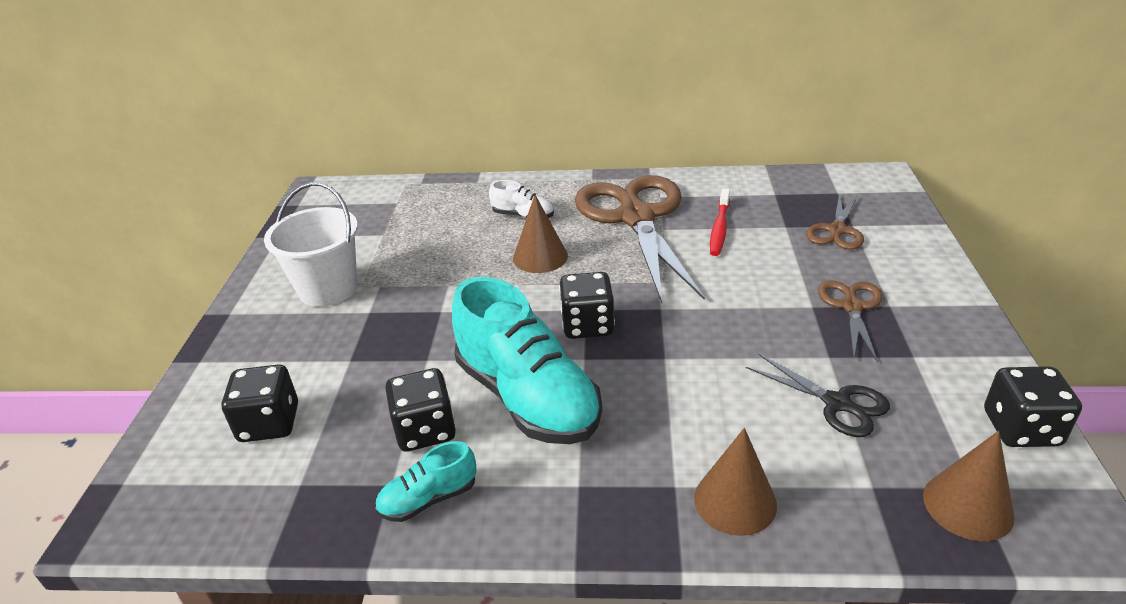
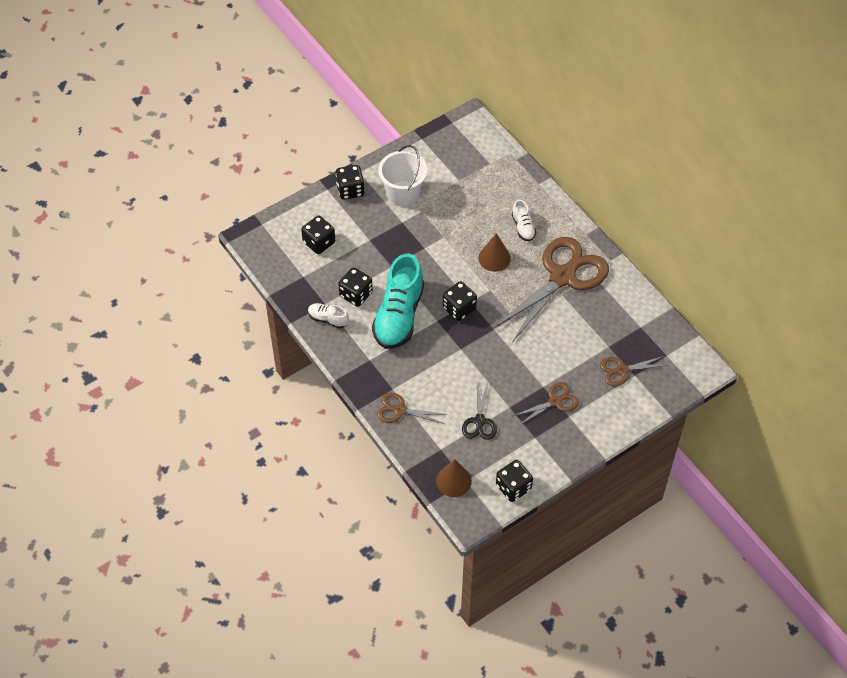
camera: 50 degrees right, 20 degrees up
turquoise shoe [375,441,477,522] -> white shoe [308,303,349,329]
brown cone [694,428,777,536] -> brown scissors [377,393,445,424]
red toothbrush [710,189,730,256] -> none
none -> black dice [336,165,365,200]

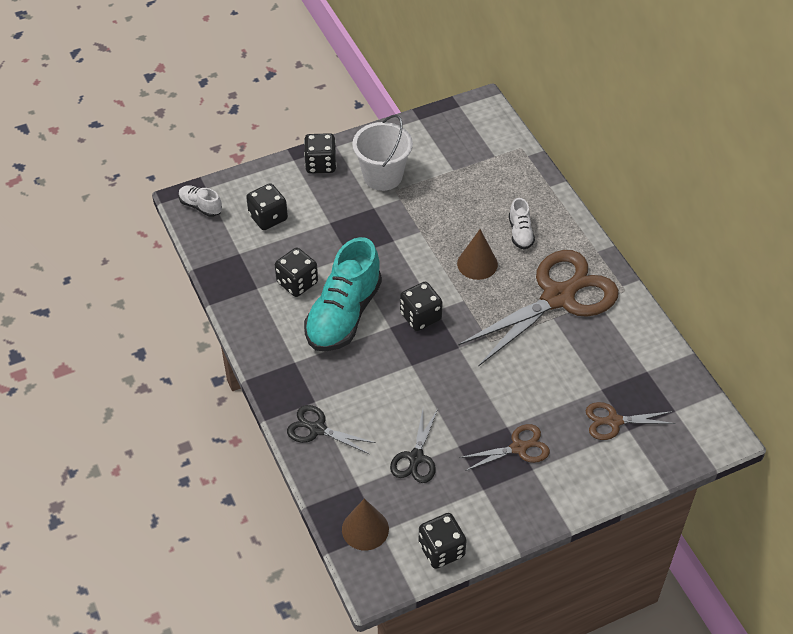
camera: 10 degrees right, 5 degrees down
white shoe [308,303,349,329] -> white shoe moved to [179,185,222,217]
brown scissors [377,393,445,424] -> black scissors [287,405,376,454]

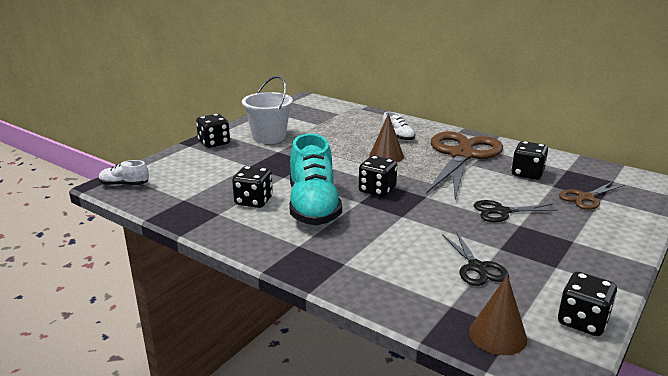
camera: 30 degrees left, 25 degrees down
black dice [246,183,288,230] -> black dice moved to [511,141,548,180]
black scissors [287,405,376,454] -> black scissors moved to [474,200,559,222]
brown scissors [459,424,550,471] -> none

